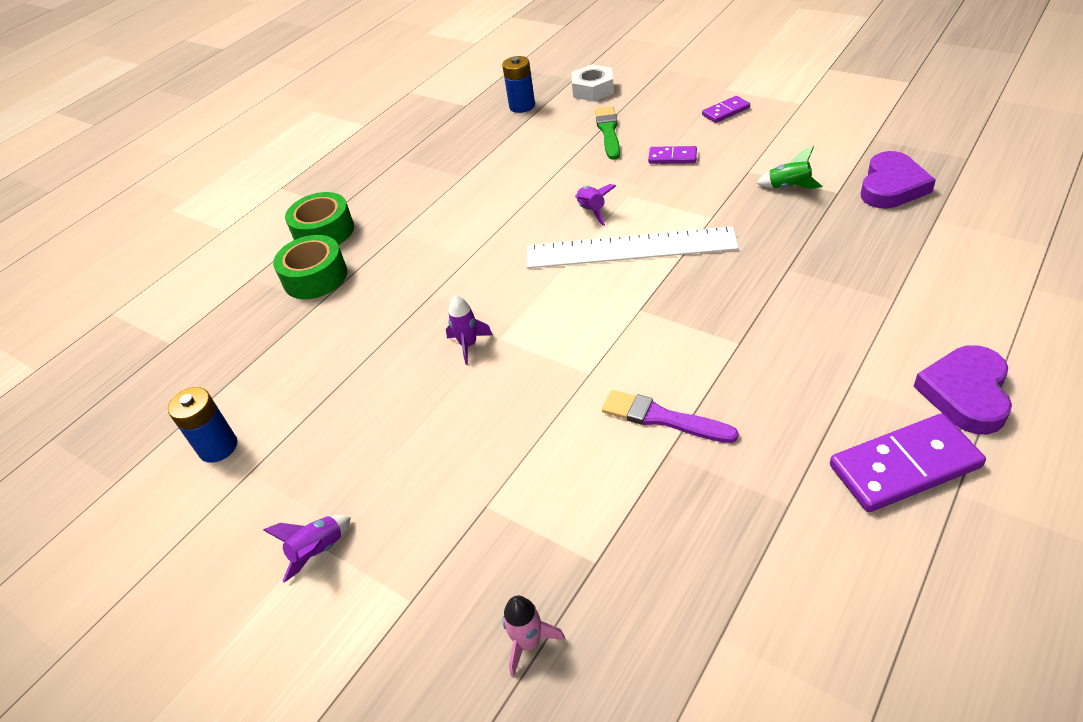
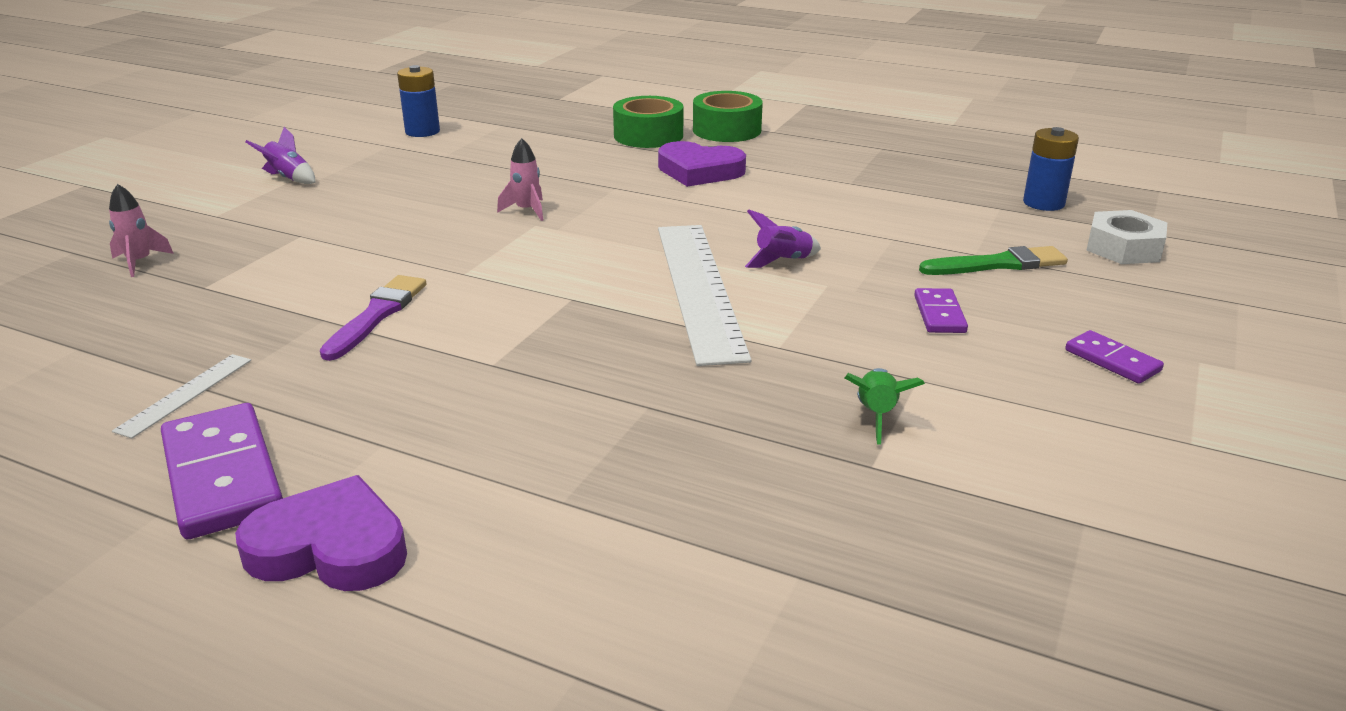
camera: 75 degrees right, 15 degrees down
purple rocket [446,295,493,365] -> pink rocket [497,138,543,221]
purple heart [861,151,936,209] -> purple heart moved to [658,141,746,187]
none -> white ruler [112,354,251,439]

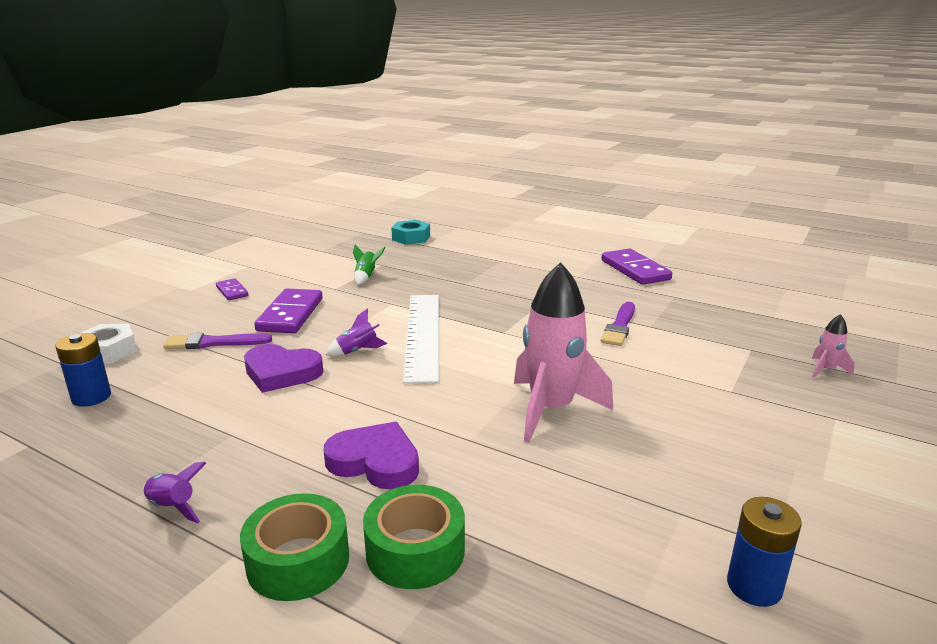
camera: 175 degrees left, 5 degrees down
white ruler [112,354,251,439] -> none
purple heart [235,475,407,591] -> purple heart moved to [244,344,323,393]
purple rocket [245,127,315,184] -> purple rocket moved to [143,462,206,523]
pink rocket [497,138,543,221] -> pink rocket [514,262,613,443], size x2.31
purple domino [914,288,968,333] -> purple domino [254,289,323,333], size x1.85
green brush [919,246,1068,275] -> purple brush [164,333,272,349]
none -> turquoise nut [391,220,430,245]

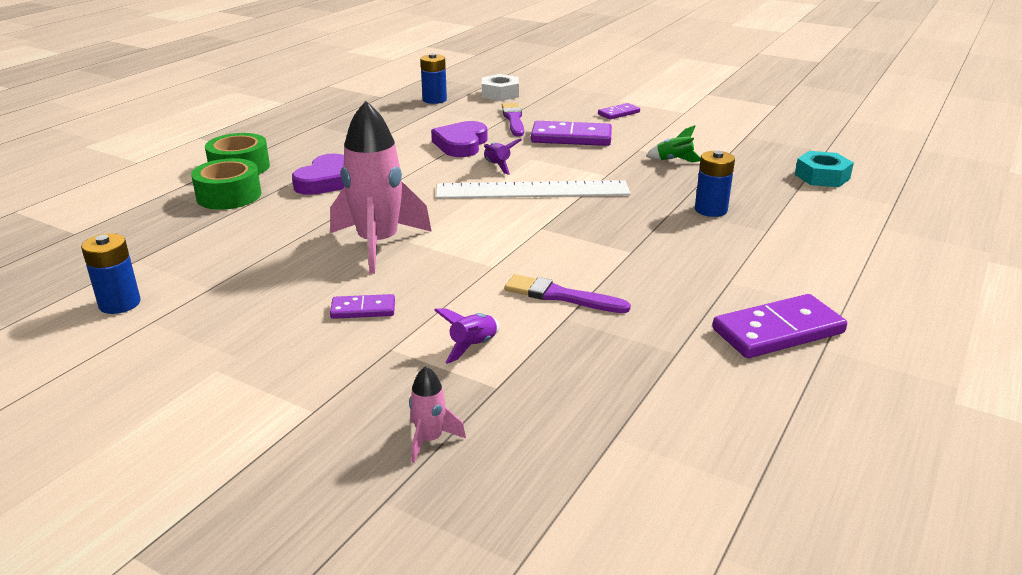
camera: 90 degrees right, 5 degrees up
purple rocket [143,462,206,523] -> purple rocket moved to [434,308,500,364]
none -> purple domino [330,294,395,319]
none -> blue battery [695,151,735,217]

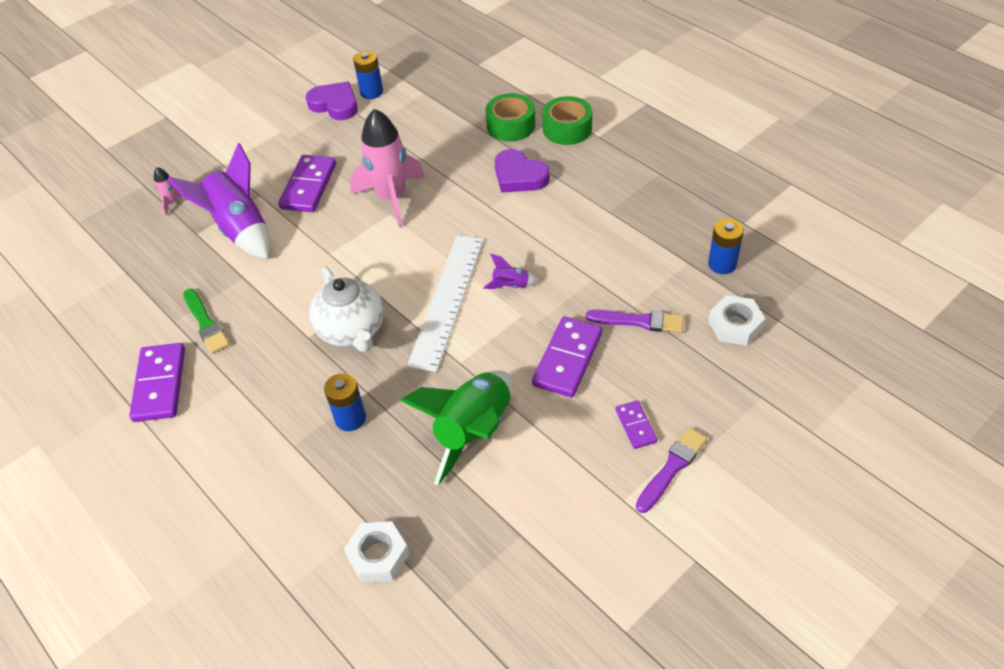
camera: 110 degrees right, 20 degrees up
purple domino [330,294,395,319] -> purple domino [278,155,336,212], size x1.85
purple heart [431,121,488,157] -> purple heart moved to [306,82,358,120]
purple rocket [434,308,500,364] -> purple rocket [168,143,270,259], size x2.31
purple brush [505,274,631,313] -> purple brush moved to [636,427,707,513]
green rocket [646,125,701,162] -> green rocket [400,370,513,485], size x2.31
turquoise nut [795,151,854,187] -> white nut [344,521,409,583]
none -> green brush [183,289,230,354]
none -> white teapot [309,267,384,352]

